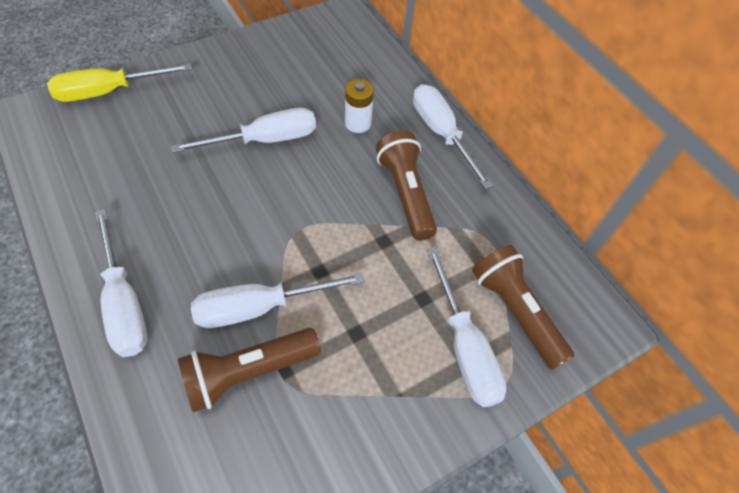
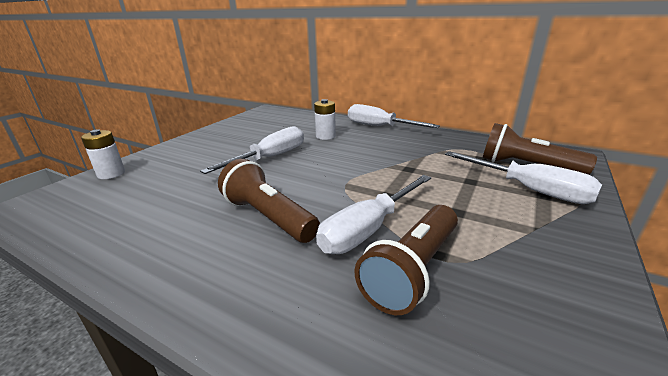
camera: 25 degrees left, 30 degrees down
yellow screwdriver [47,63,192,102] -> white battery [81,129,125,179]
white screwdriver [95,209,147,357] -> none
brown flashlight [376,131,437,241] -> brown flashlight moved to [218,159,320,243]

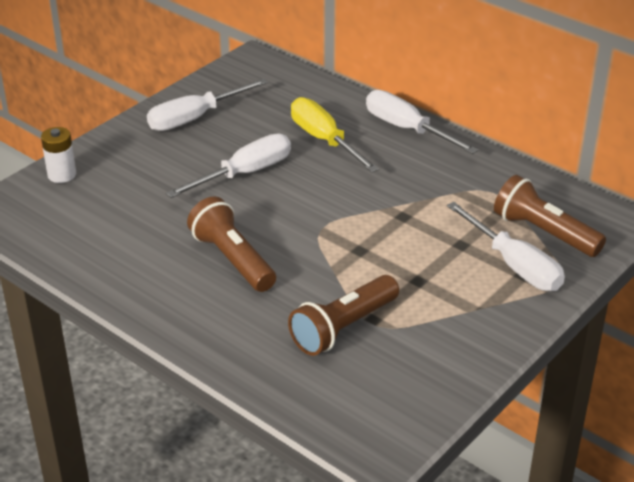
camera: 10 degrees right, 10 degrees up
white battery [314,99,336,140] -> yellow screwdriver [291,97,379,172]
white screwdriver [316,175,431,254] -> white screwdriver moved to [147,78,268,131]

